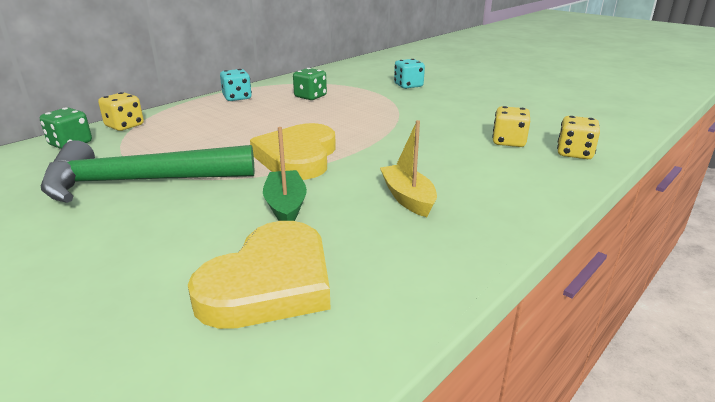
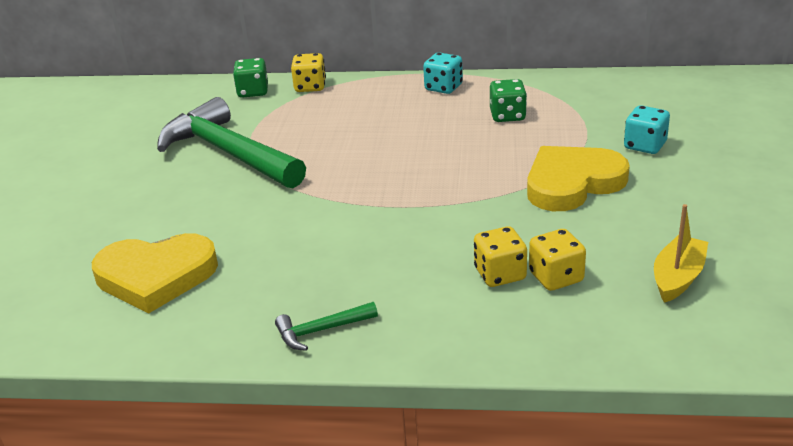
camera: 55 degrees right, 5 degrees up
yellow heart [250,123,336,180] -> yellow heart moved to [527,146,630,211]
green boat [263,127,307,221] -> none
yellow boat [380,120,437,217] -> yellow boat moved to [654,204,708,303]
yellow dice [557,116,600,159] -> yellow dice moved to [474,226,527,287]
none -> green hammer [275,302,378,351]

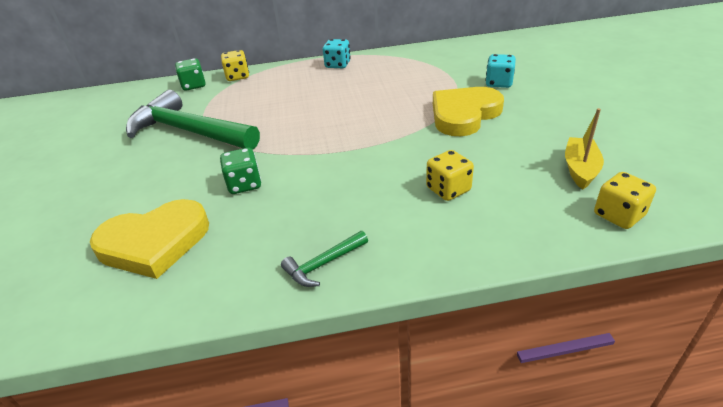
camera: 15 degrees left, 5 degrees up
green dice [490,79,527,122] -> green dice moved to [220,148,261,194]
yellow dice [529,229,586,291] -> yellow dice moved to [594,172,656,229]

